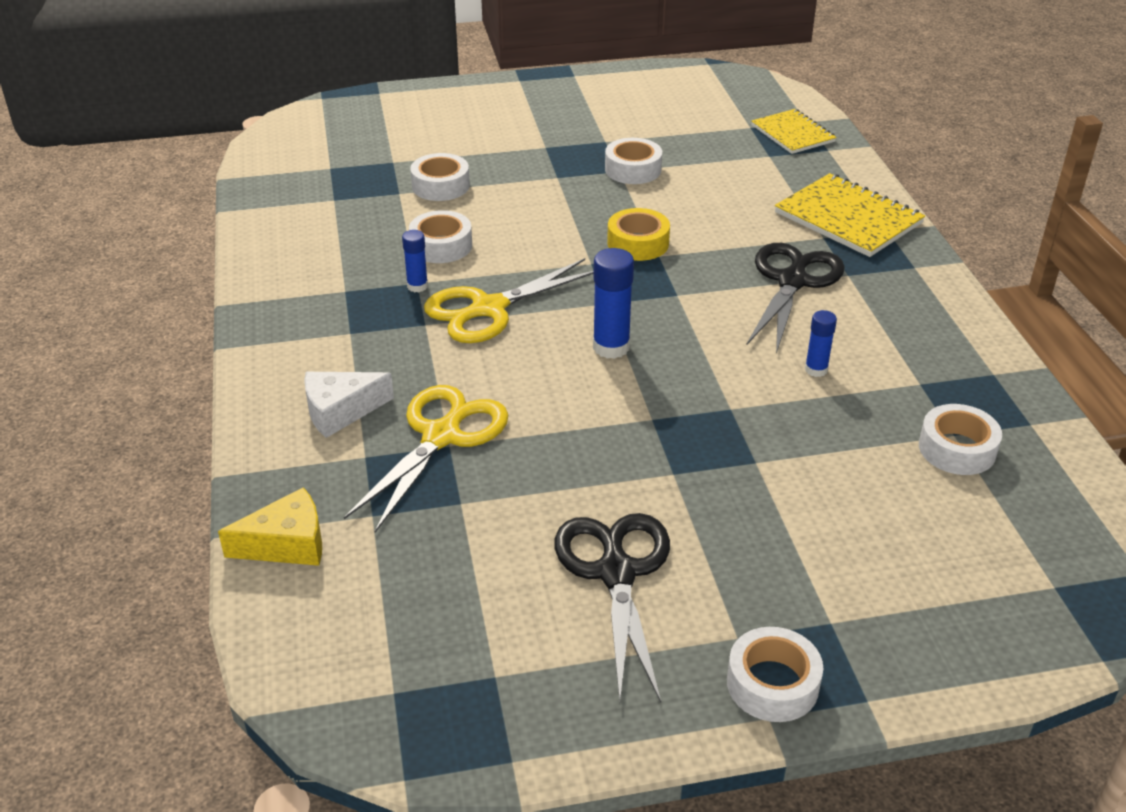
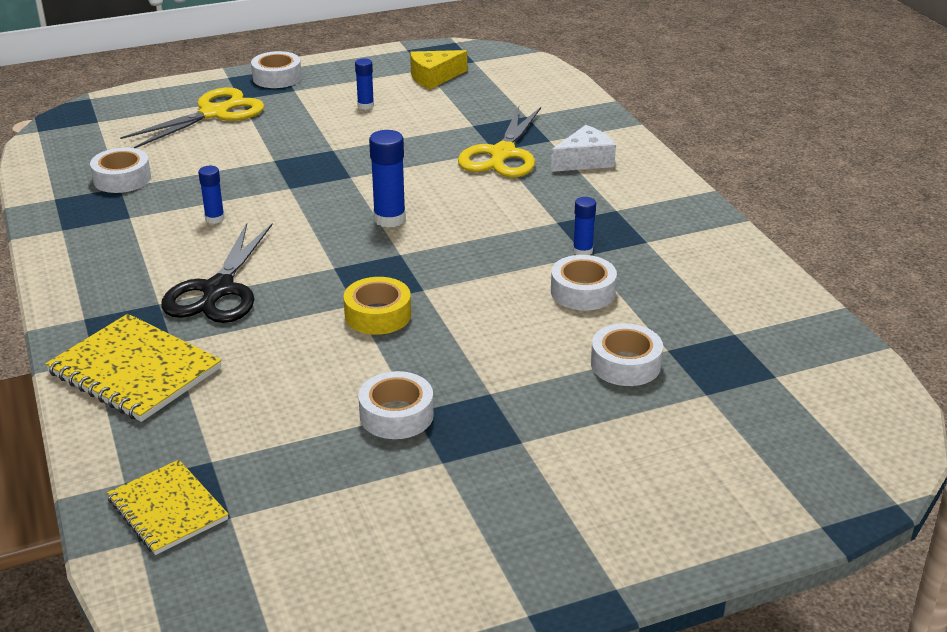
camera: 170 degrees right, 5 degrees down
yellow cheese [218,487,322,566] -> yellow cheese moved to [410,50,467,89]
yellow scissors [424,258,594,343] -> yellow scissors moved to [120,87,265,148]
black scissors [555,513,670,703] -> blue glue stick [355,59,374,110]

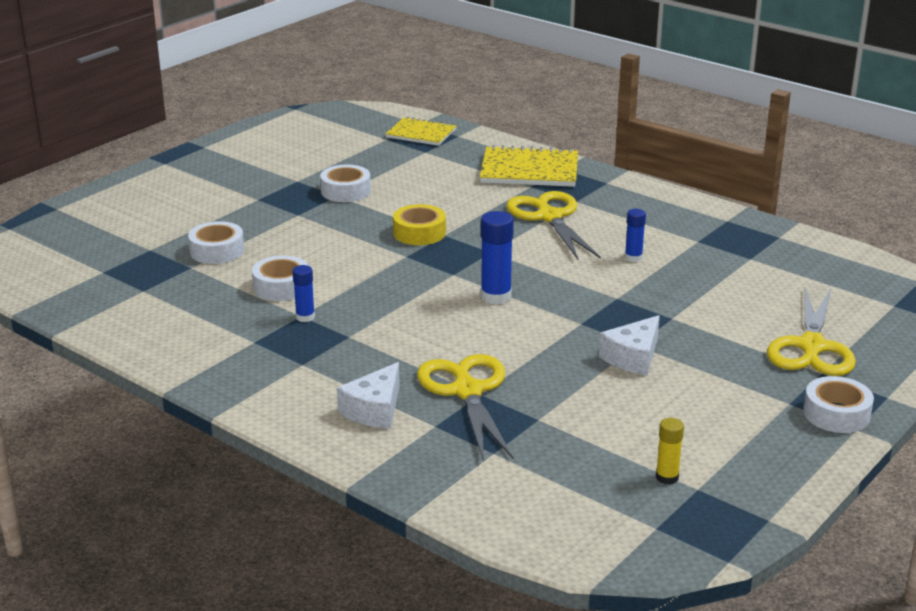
camera: 150 degrees right, 5 degrees down
white tape [90,148,151,193] -> none
black scissors [161,223,273,323] -> yellow scissors [506,191,601,260]
blue glue stick [355,59,374,110] -> none
yellow cheese [410,50,467,89] -> yellow glue stick [656,418,684,485]
none -> white cheese [599,315,660,375]

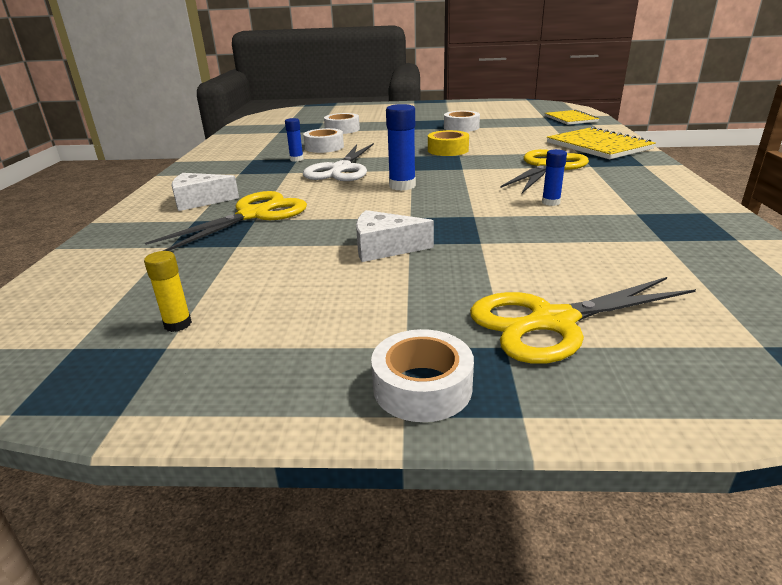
camera: 55 degrees right, 0 degrees up
none -> white scissors [303,143,374,181]

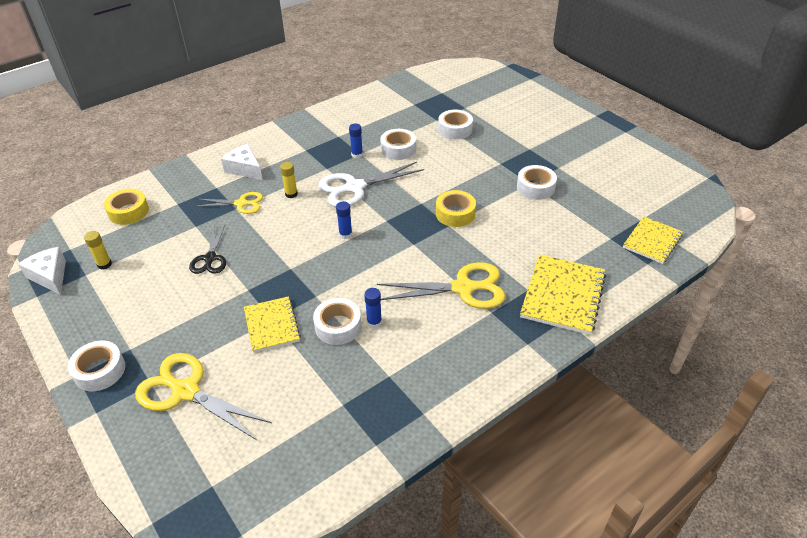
camera: 50 degrees right, 15 degrees up
yellow scissors [145,191,307,251] -> yellow scissors [194,192,263,214], size x0.61
white cheese [356,210,434,262] -> white cheese moved to [18,247,66,295]
blue glue stick [386,104,416,191] -> blue glue stick [336,201,352,239], size x0.60
none -> yellow tape [104,189,149,225]
none -> black scissors [189,225,226,274]
none -> yellow notebook [244,296,301,353]
none -> yellow glue stick [280,162,298,198]
none -> white tape [313,298,362,345]

